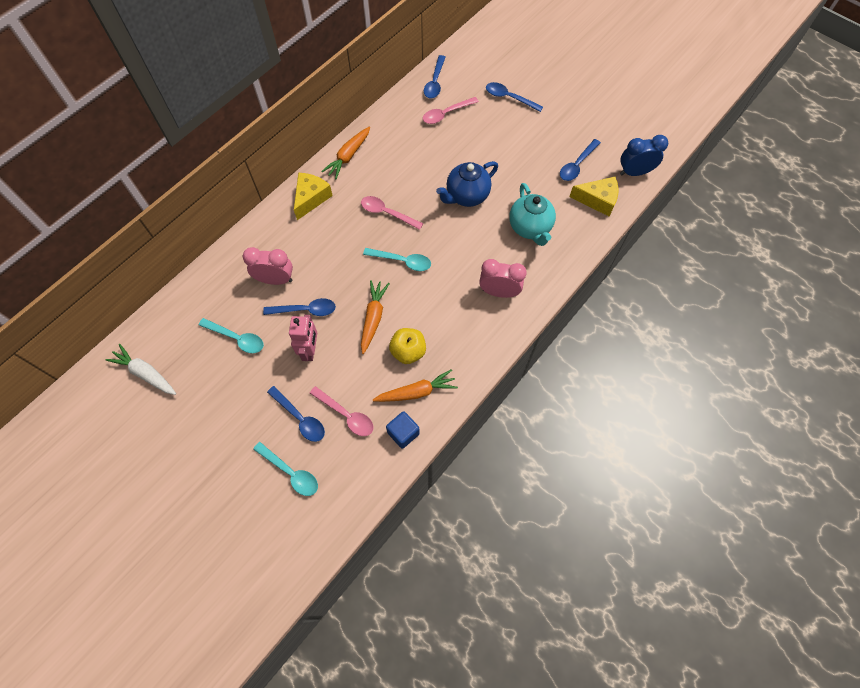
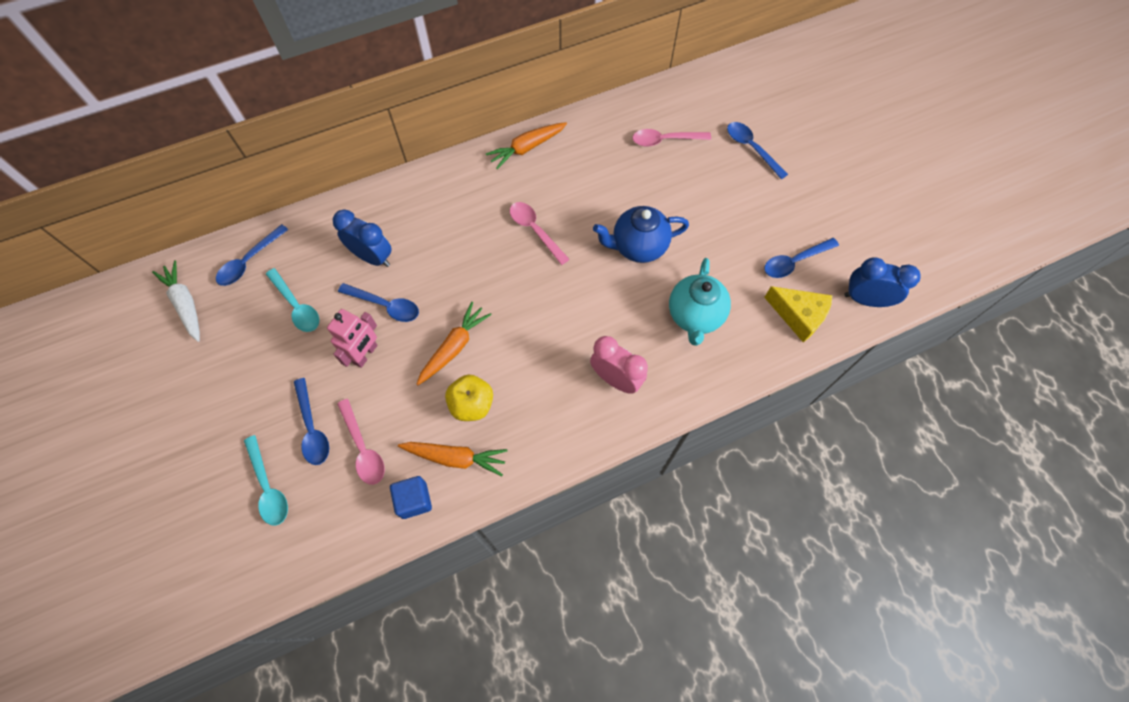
camera: 25 degrees right, 0 degrees up
pink clock [243,247,293,285] -> blue clock [332,209,392,267]
yellow cheese [294,173,333,220] -> none
turquoise spoon [363,248,431,271] -> none
blue spoon [424,55,446,98] -> blue spoon moved to [216,224,288,286]

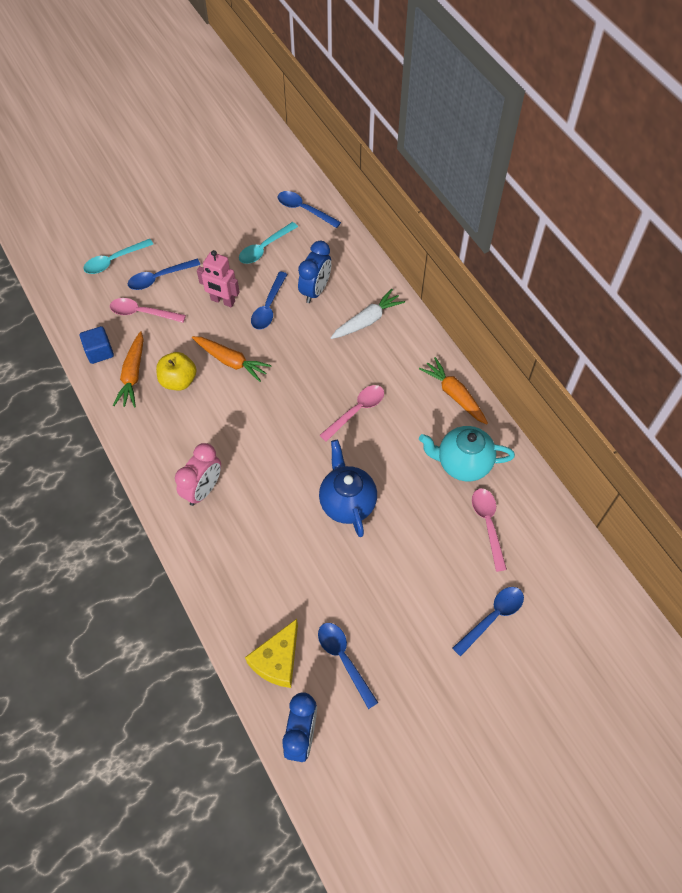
camera: 85 degrees right, 5 degrees down
white carrot [152,260,200,342] -> white carrot moved to [331,289,405,339]
pink spoon [337,399,385,485] -> pink spoon turned 45 degrees clockwise [110,298,186,323]
turquoise teapot [669,258,731,346] -> turquoise teapot moved to [419,426,515,481]

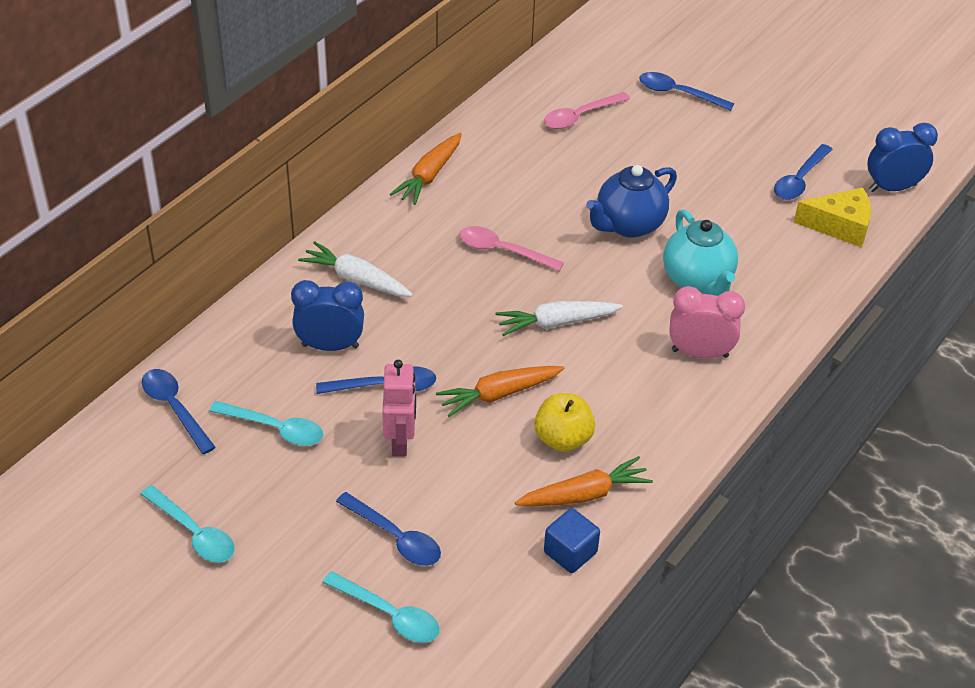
camera: 115 degrees left, 15 degrees down
pink spoon [110,298,186,323] -> none
orange carrot [192,336,272,382] -> orange carrot turned 120 degrees counterclockwise [436,366,564,417]
blue spoon [278,191,341,228] -> blue spoon turned 135 degrees clockwise [142,369,216,454]
turquoise teapot [419,426,515,481] -> turquoise teapot moved to [663,209,738,296]
none -> turquoise spoon [140,485,235,563]
none -> white carrot [495,301,623,336]

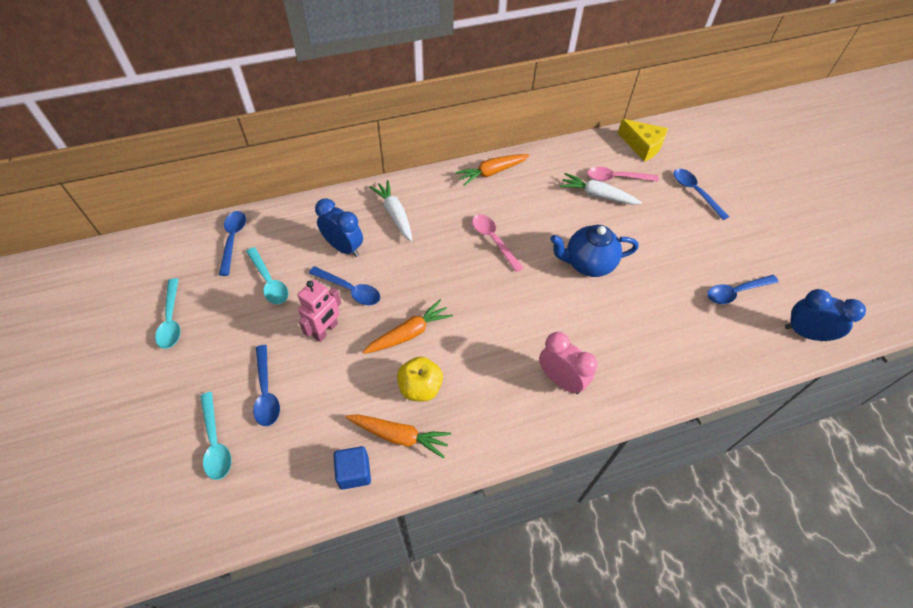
camera: 35 degrees right, 10 degrees up
orange carrot [436,366,564,417] -> orange carrot turned 135 degrees clockwise [363,299,453,354]
white carrot [495,301,623,336] -> white carrot moved to [560,173,642,205]
turquoise teapot [663,209,738,296] -> none
yellow cheese [794,188,871,247] -> yellow cheese moved to [618,119,668,162]

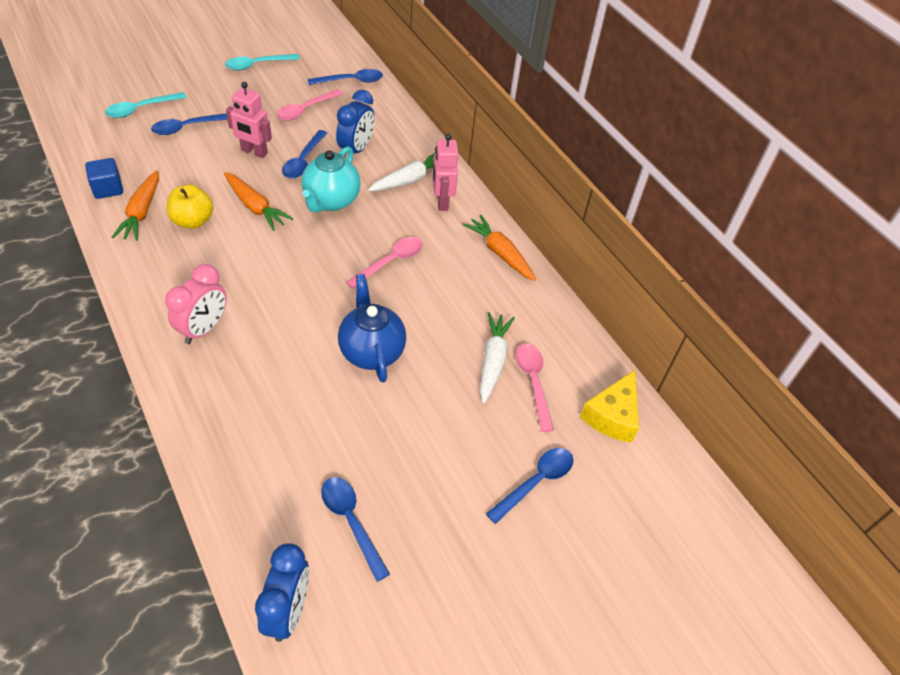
camera: 75 degrees right, 5 degrees down
turquoise spoon [246,247,288,304] -> pink spoon [277,89,343,121]
none -> turquoise teapot [302,146,361,213]
none -> pink robot [433,134,458,211]

